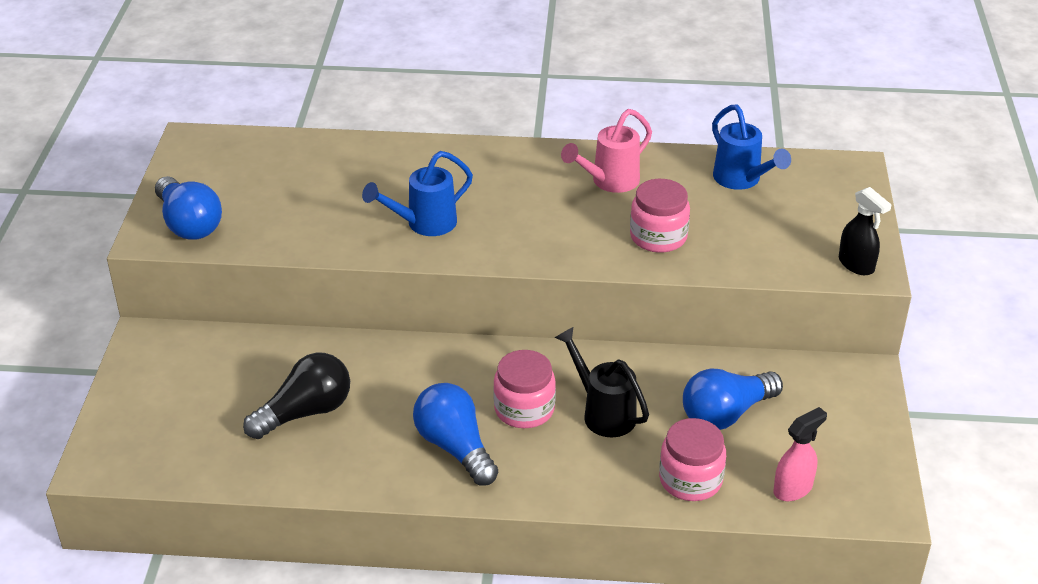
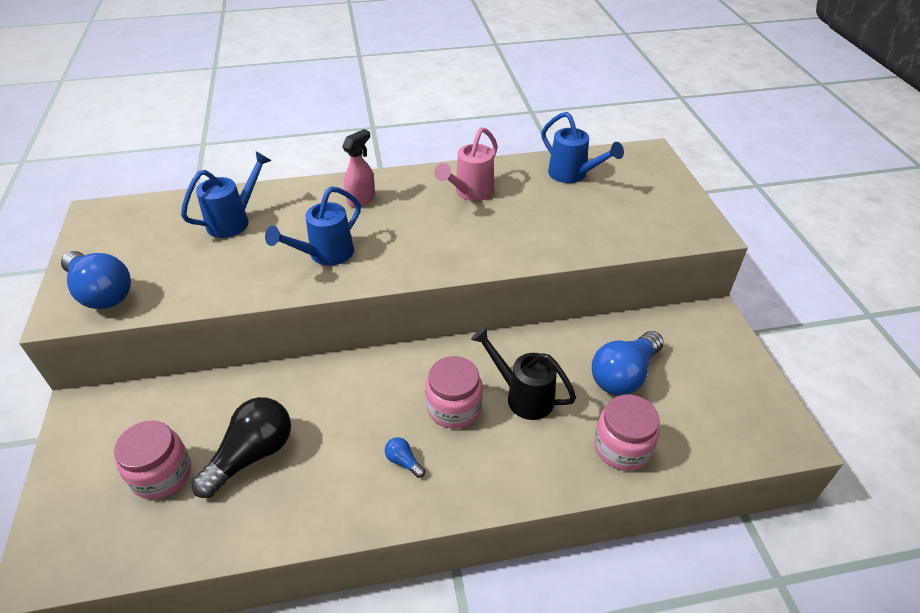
camera: 15 degrees left, 5 degrees up
blue light bulb [413,383,498,486] -> blue light bulb [385,437,425,478], size x0.43
pink jar [630,179,690,253] -> pink jar moved to [114,420,191,499]
pink spray bottle [774,407,827,501] -> pink spray bottle moved to [342,129,375,207]
black spray bottle [839,187,892,275] -> none
none -> blue watering can [181,151,272,238]

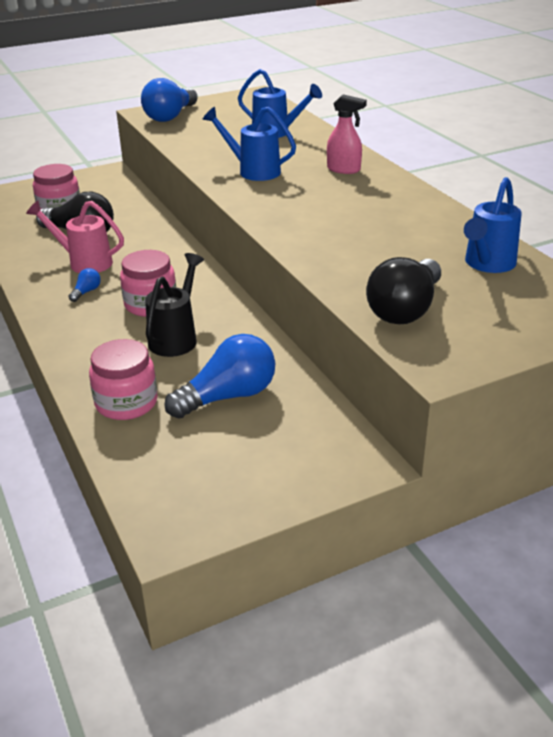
camera: 75 degrees right, 10 degrees down
pink watering can [435,127,498,201] -> pink watering can moved to [26,201,124,273]
blue light bulb [592,331,664,396] -> blue light bulb turned 120 degrees clockwise [165,334,275,419]
none -> black light bulb [366,257,441,324]

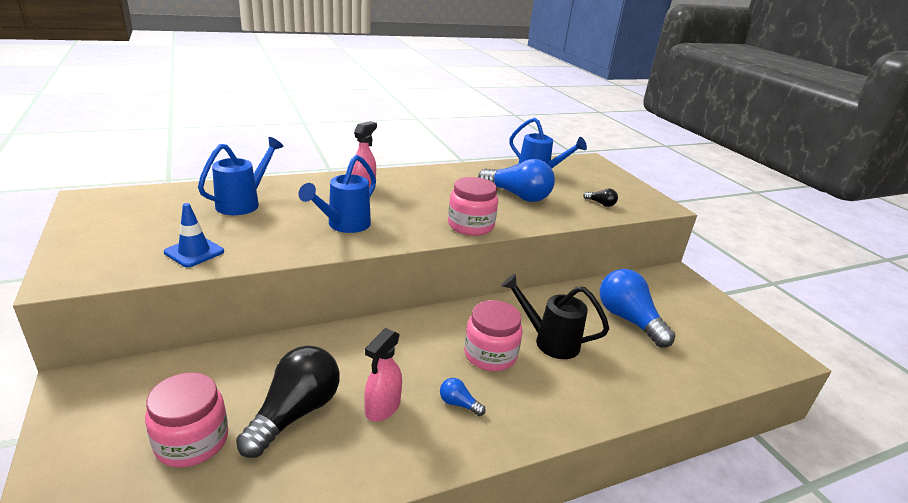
camera: 90 degrees left, 5 degrees down
pink watering can [26,201,124,273] -> pink spray bottle [365,328,402,422]
pink jar [89,339,158,420] -> pink jar moved to [448,177,498,236]
blue light bulb [141,78,198,122] -> blue light bulb moved to [478,159,555,202]
black light bulb [366,257,441,324] -> black light bulb [583,188,618,207], size x0.43
none -> blue traffic cone [164,203,224,267]

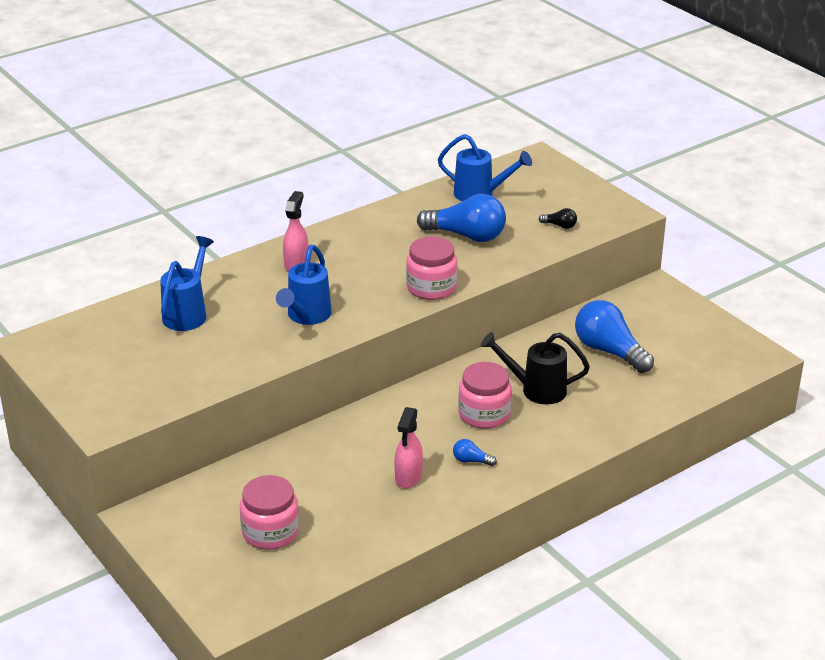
camera: 10 degrees left, 5 degrees up
blue traffic cone [164,203,224,267] -> none
black light bulb [236,346,340,458] -> none

